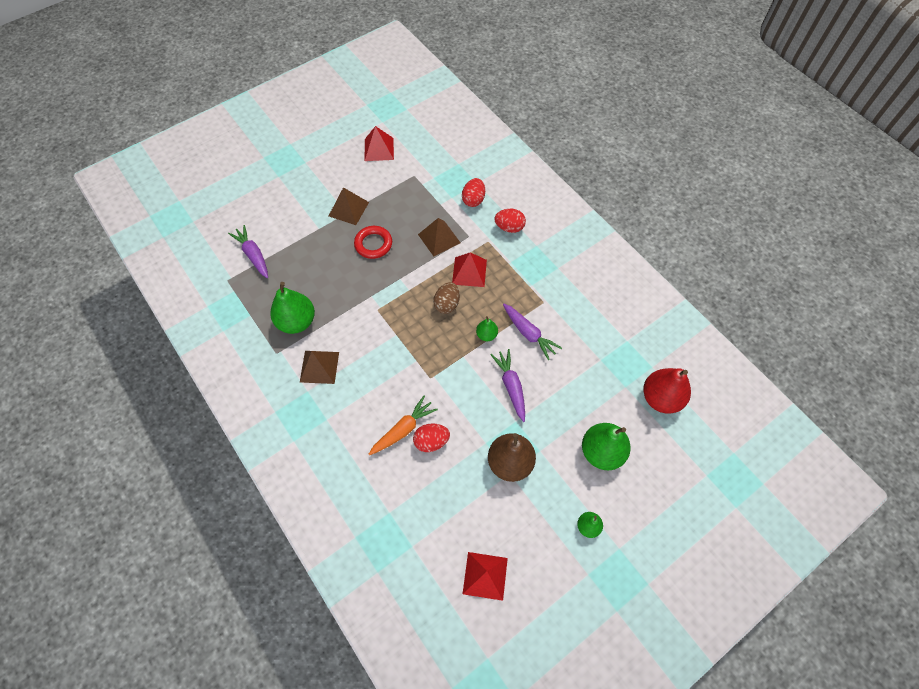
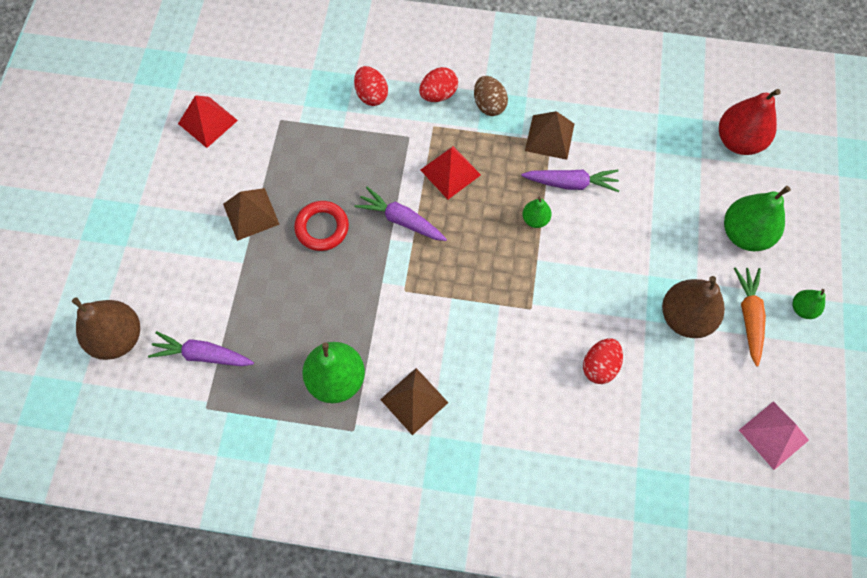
camera: 45 degrees left, 5 degrees up
orange carrot [369,396,438,455] -> orange carrot moved to [734,267,766,366]
brown pyramid [418,218,460,256] -> brown pyramid moved to [525,111,574,160]
brown egg [433,282,460,314] -> brown egg moved to [474,76,508,116]
red pyramid [463,552,508,601] -> pink pyramid [739,401,809,470]
purple carrot [491,349,525,422] -> purple carrot moved to [354,187,447,241]
none -> brown pear [72,297,140,360]

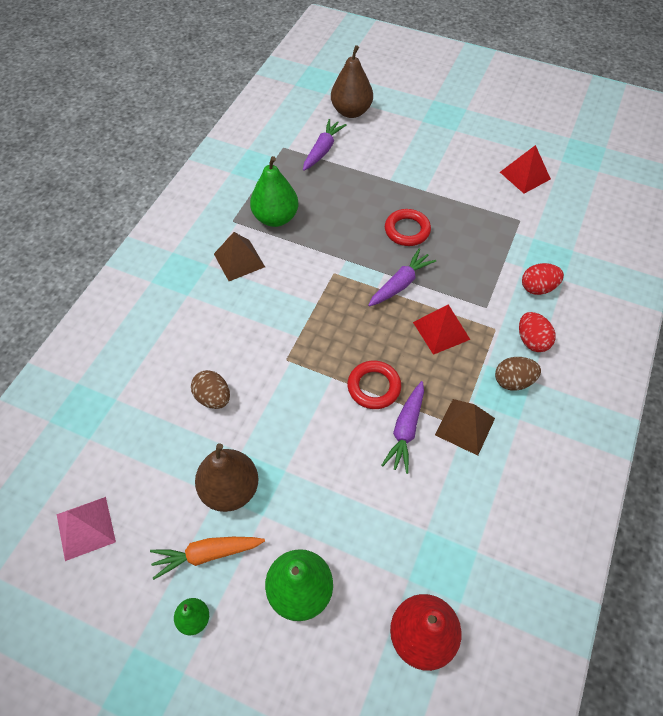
camera: 105 degrees right, 10 degrees down
brown pyramid [223,188,280,241] -> none
green pear [522,197,552,228] -> red ring [347,361,401,409]
red egg [583,338,623,384] -> brown egg [191,370,230,409]
orange carrot [734,267,766,366] -> orange carrot turned 150 degrees clockwise [150,537,265,580]

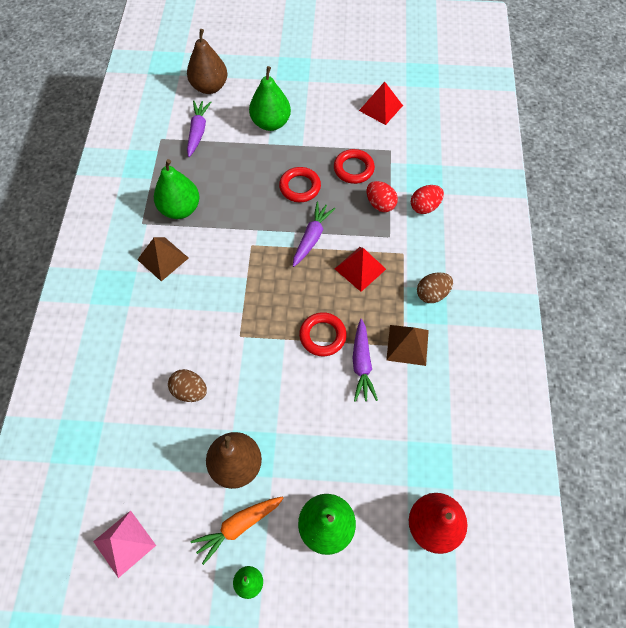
camera: 20 degrees left, 5 degrees up
red egg [519,312,556,352] -> red egg moved to [367,181,398,212]
none -> green pear [249,66,291,131]
none -> red ring [334,149,375,184]

